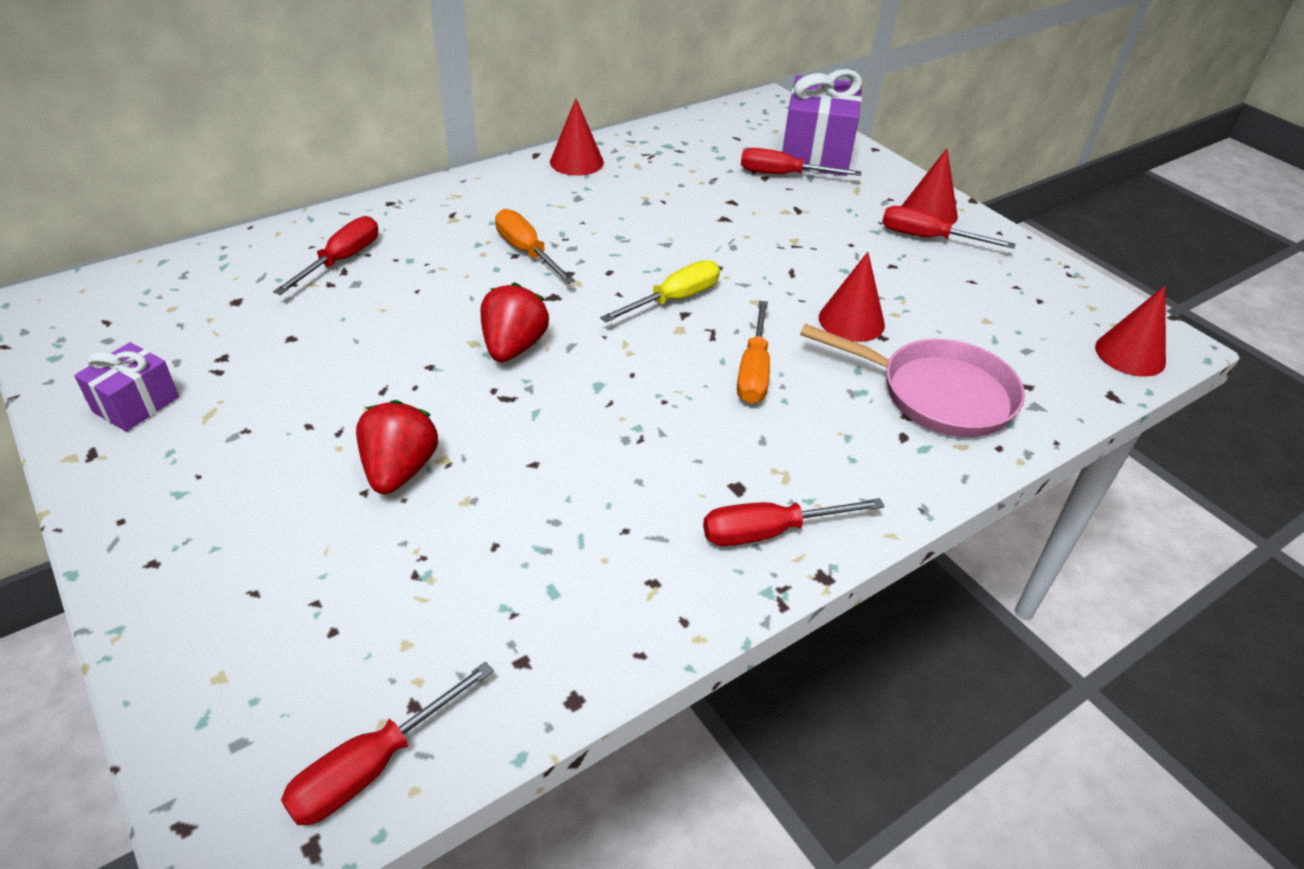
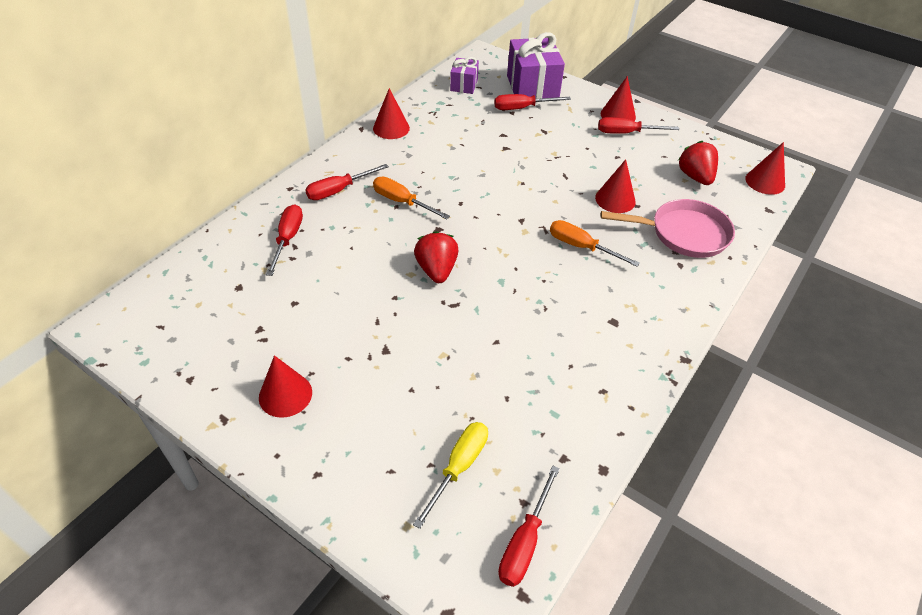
camera: 20 degrees left, 5 degrees up
purple gift [74,342,179,432] -> purple gift moved to [450,57,479,94]
red strawberry [356,400,438,494] -> red strawberry moved to [678,141,718,185]
yellow screwdriver [600,260,720,322] -> yellow screwdriver moved to [413,422,488,529]
red screwdriver [703,498,885,546] -> red screwdriver moved to [305,164,389,200]
orange screwdriver [737,301,770,404] -> orange screwdriver turned 135 degrees clockwise [550,220,640,267]
none -> red cone [259,355,312,418]

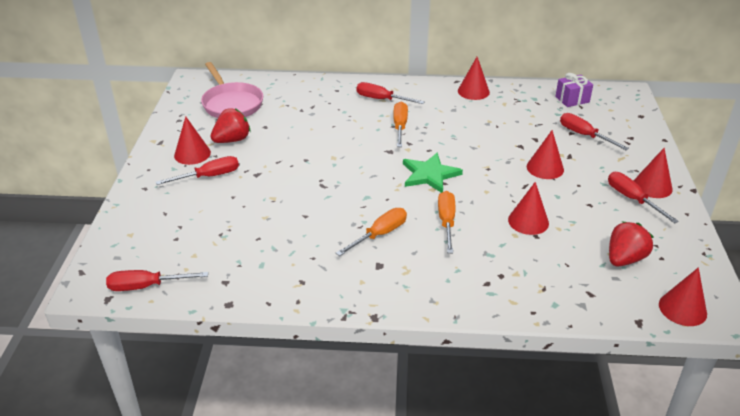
camera: 60 degrees right, 10 degrees down
red screwdriver [266,205,303,276] -> red screwdriver moved to [156,156,239,185]
yellow screwdriver [413,422,488,529] -> none
red strawberry [414,231,459,283] -> red strawberry moved to [210,108,251,143]
purple gift [507,32,565,99] -> none
pink pan [601,199,735,258] -> pink pan moved to [201,62,263,118]
none -> orange screwdriver [336,208,407,256]
none -> green star [403,153,463,193]
none -> red cone [527,130,564,179]

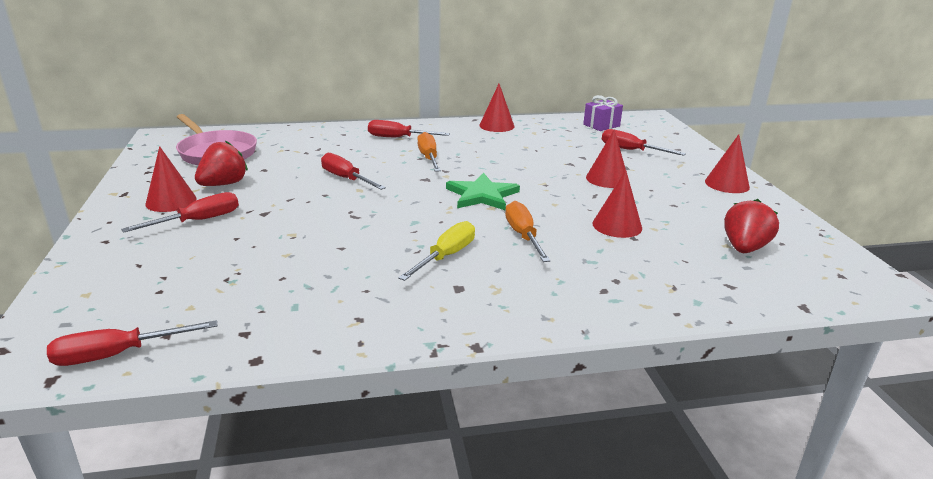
camera: 15 degrees left, 10 degrees down
orange screwdriver [336,208,407,256] -> yellow screwdriver [398,221,475,281]
red screwdriver [608,172,679,223] -> red screwdriver moved to [321,153,386,190]
red cone [659,267,707,326] -> none

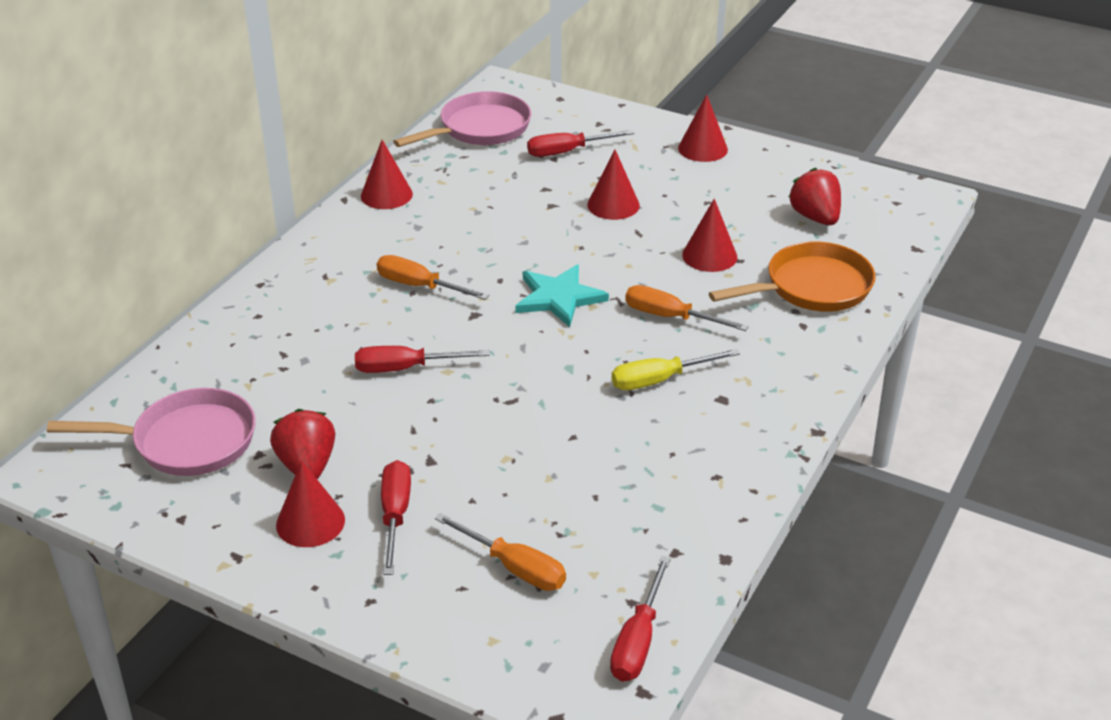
camera: 50 degrees left, 10 degrees up
red screwdriver [368,120,450,137] -> none
yellow screwdriver [398,221,475,281] -> yellow screwdriver turned 90 degrees counterclockwise [612,349,740,390]
green star [446,173,520,211] -> turquoise star [515,264,609,327]
purple gift [583,95,623,131] -> pink pan [393,91,531,147]
none -> orange screwdriver [435,513,566,591]
none -> orange pan [709,242,875,312]

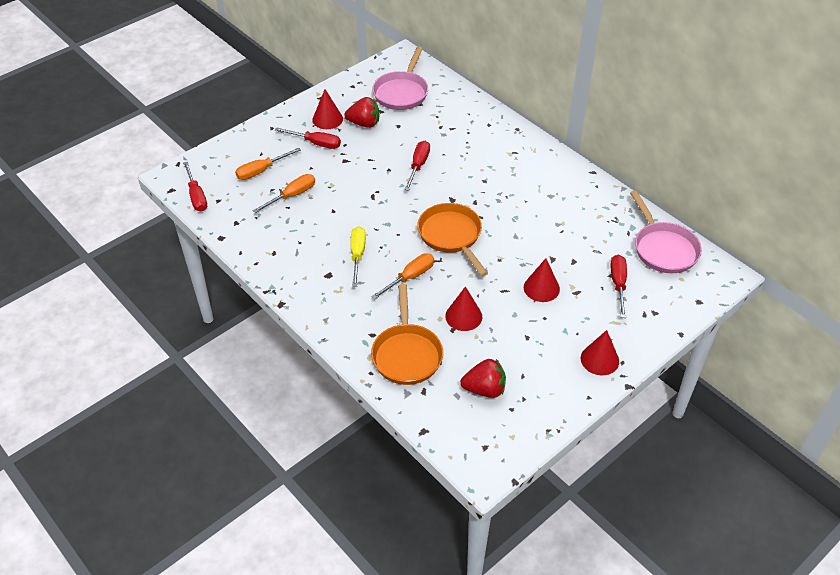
camera: 110 degrees right, 10 degrees up
red cone [361,140,413,209] -> none
orange screwdriver [377,255,489,300] -> orange screwdriver moved to [252,174,315,213]
turquoise star [515,264,609,327] -> orange pan [417,203,488,276]
red screwdriver [610,556,671,681] -> red screwdriver turned 150 degrees counterclockwise [183,161,207,212]

